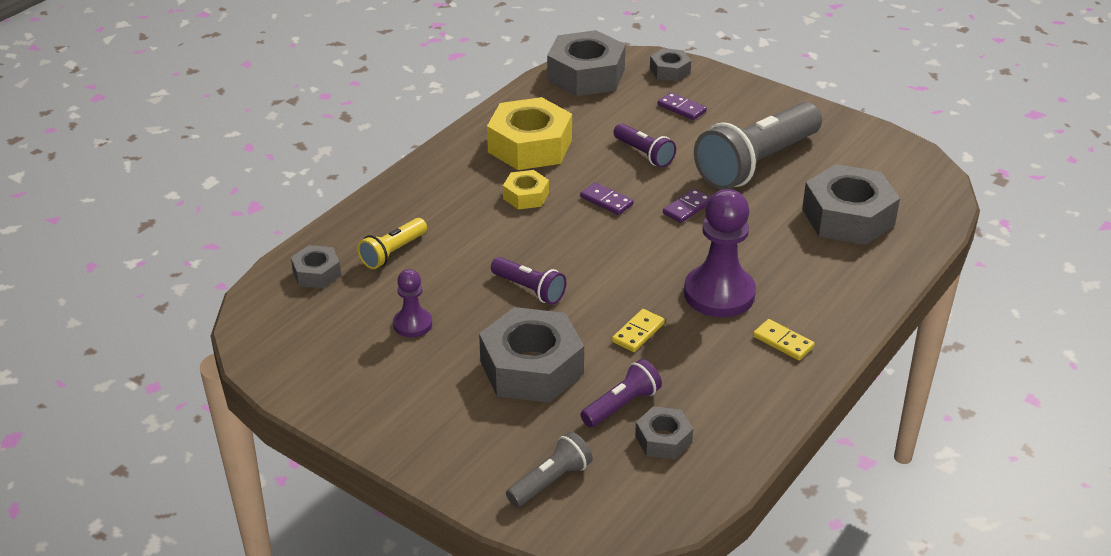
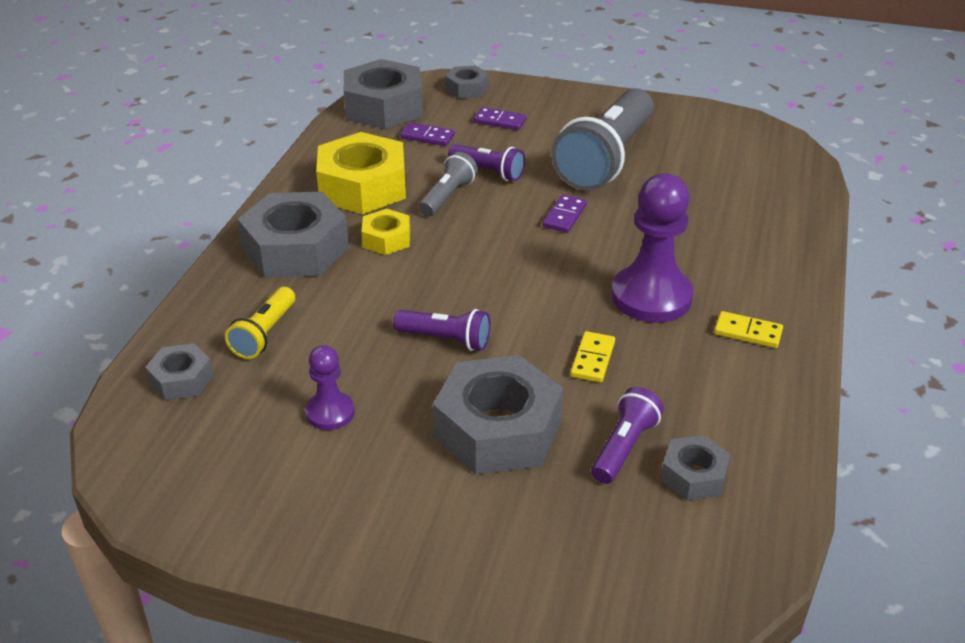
camera: 20 degrees left, 0 degrees up
grey flashlight [506,432,593,507] -> grey flashlight moved to [418,152,478,216]
purple domino [580,182,633,215] -> purple domino moved to [400,122,455,146]
grey nut [802,164,900,245] -> grey nut moved to [238,192,349,278]

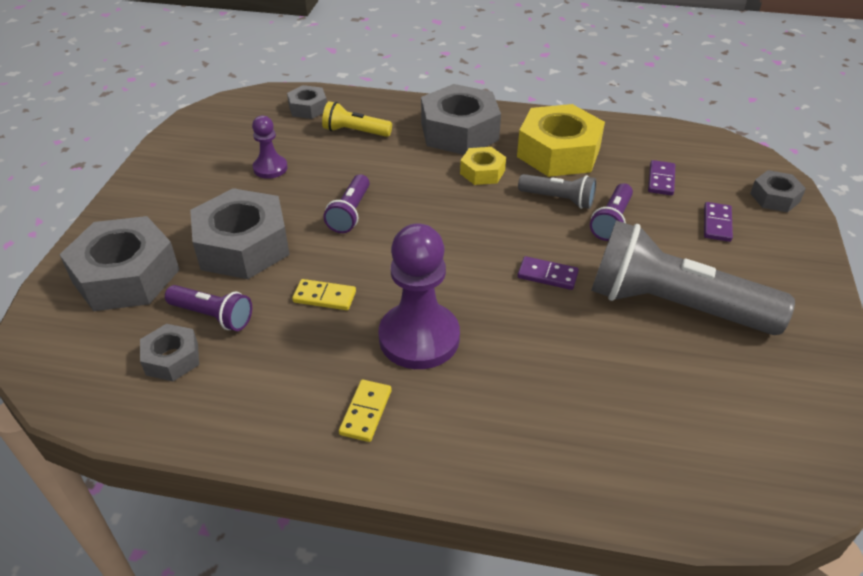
camera: 85 degrees right, 5 degrees up
grey nut [344,59,423,129] -> grey nut moved to [59,216,180,311]

